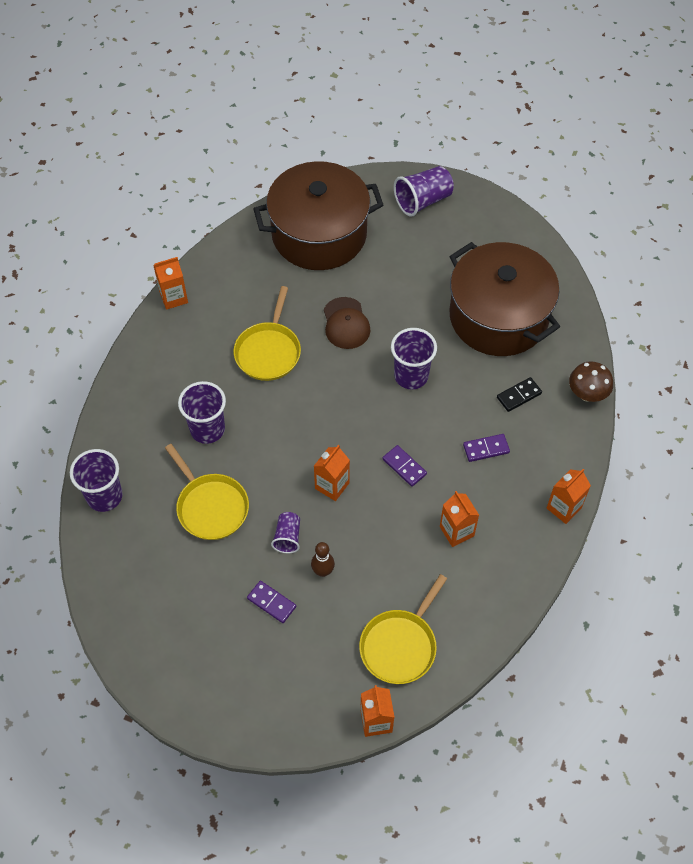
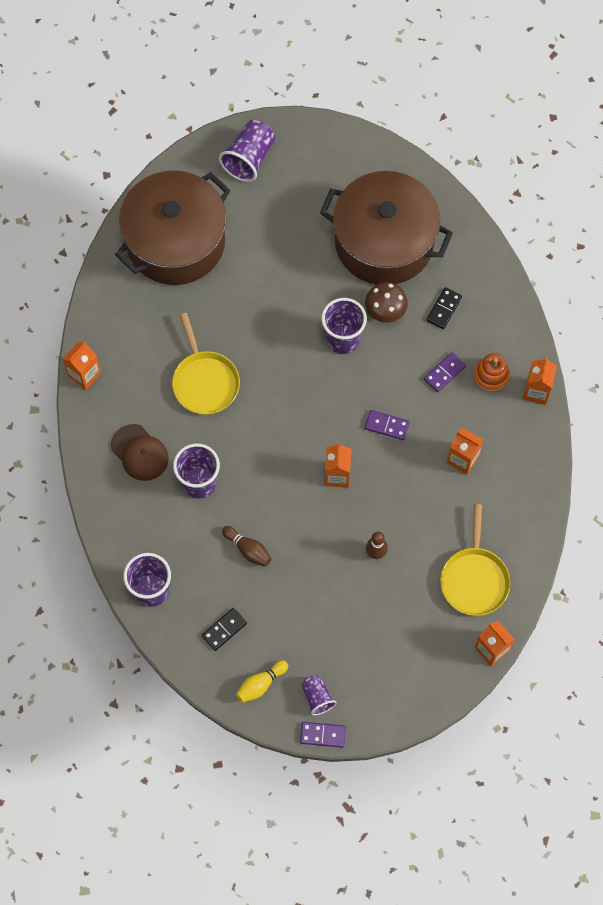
camera: 30 degrees left, 10 degrees up
yellow pan [165,444,249,540] -> brown bowling pin [222,526,271,567]
purple domino [247,581,296,623] -> purple domino moved to [300,722,346,748]
purple cup [271,512,300,553] -> purple cup moved to [301,675,337,715]
brown cap [324,297,370,349] -> brown cap moved to [111,424,169,481]
brown mushroom [569,361,613,402] -> brown mushroom moved to [365,282,408,323]
none -> black domino [202,608,247,651]
none -> yellow bowling pin [236,660,288,703]
none -> orange stacking toy [474,353,509,392]

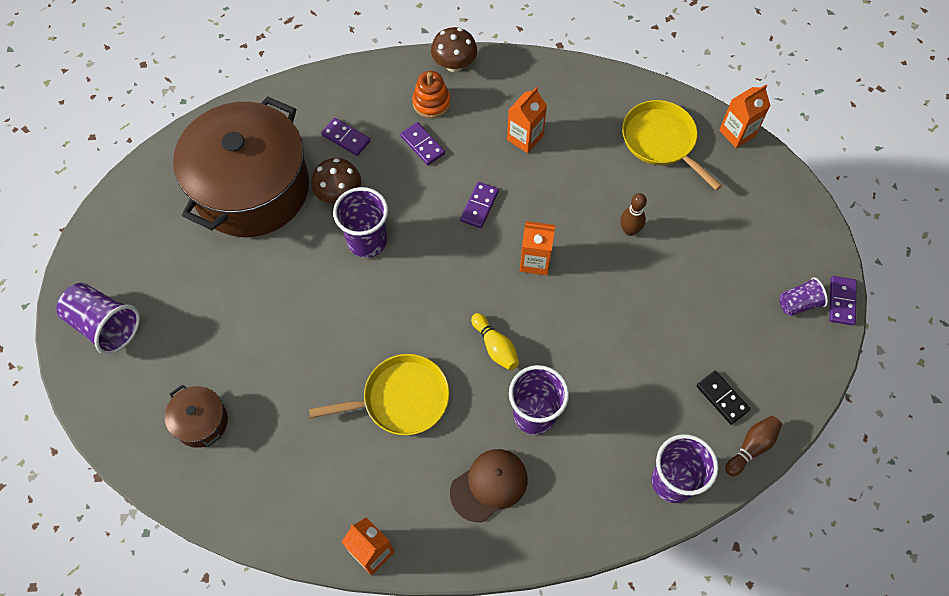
camera: 85 degrees left, 5 degrees down
brown pot [115,170,231,285] -> brown pot [165,384,228,448], size x0.42
brown bowling pin [222,526,271,567] -> brown bowling pin moved to [725,416,782,476]
yellow bowling pin [236,660,288,703] -> yellow bowling pin moved to [471,313,519,370]
black domino [427,287,462,329] -> purple domino [321,118,370,156]
yellow pan [440,504,511,616] -> yellow pan turned 135 degrees counterclockwise [622,100,722,190]
orange carton [523,357,557,405] -> brown mushroom [431,27,477,72]

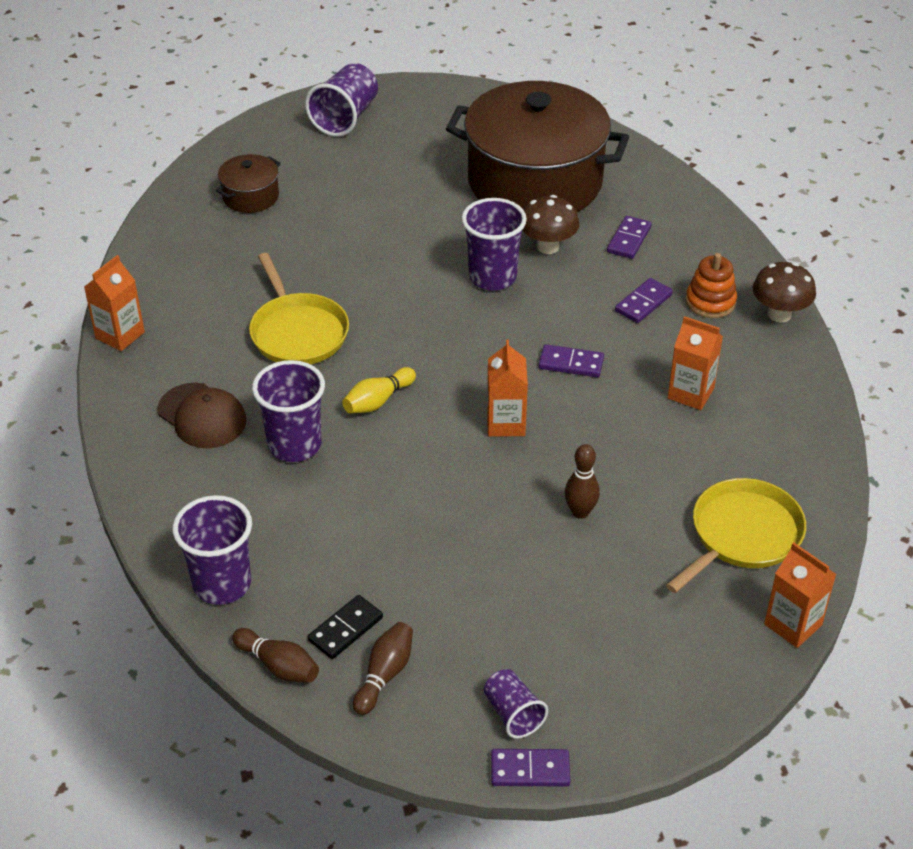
camera: 80 degrees right, 20 degrees down
none -> brown bowling pin [353,622,413,715]

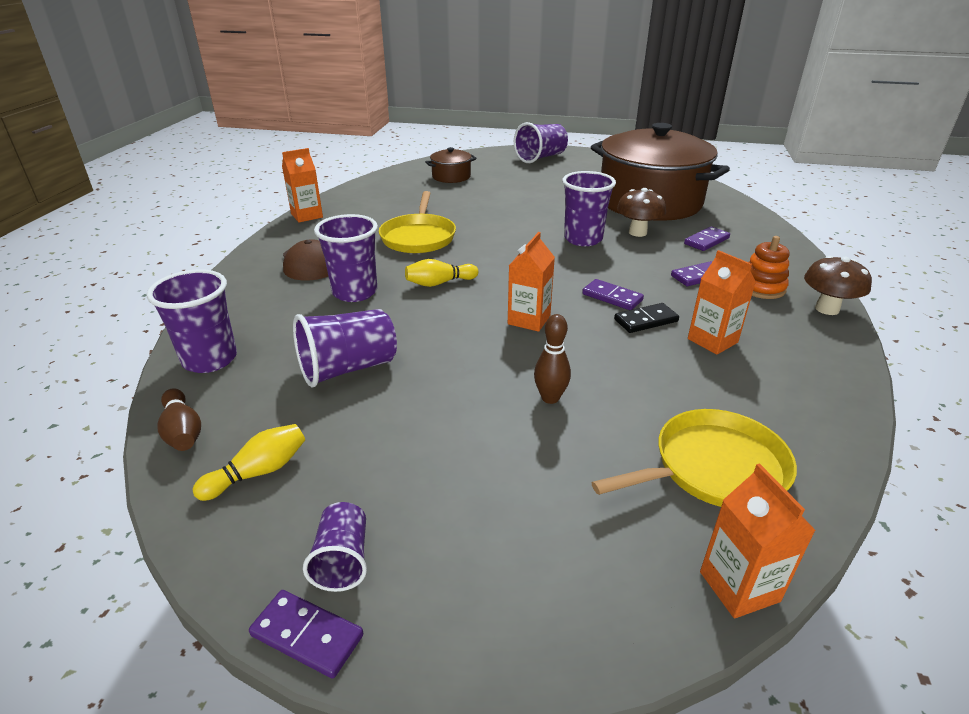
camera: 25 degrees right, 10 degrees down
black domino [308,595,383,659] -> black domino moved to [614,303,679,333]
brown bowling pin [353,622,413,715] -> yellow bowling pin [192,424,305,501]
none -> purple cup [293,309,397,387]

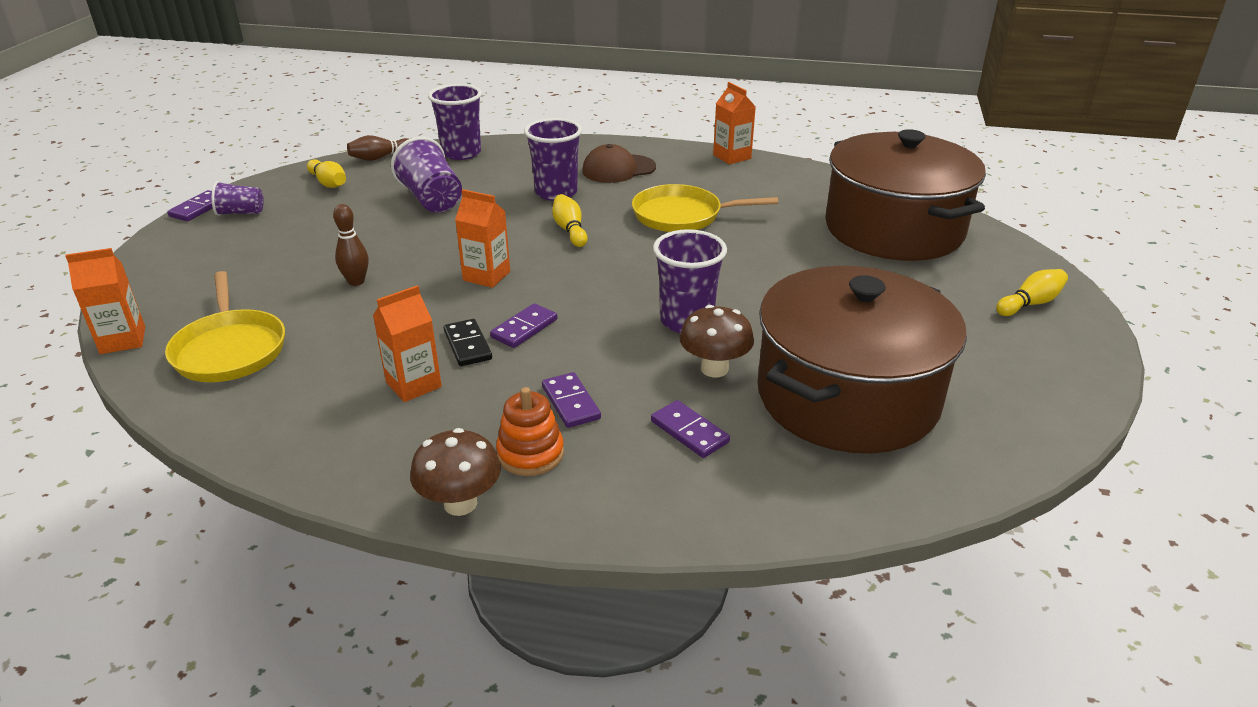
camera: 90 degrees right, 0 degrees up
brown pot [425,147,476,183] -> brown pot [825,129,986,261], size x2.41
purple cup [514,122,568,163] -> yellow bowling pin [996,269,1068,316]

